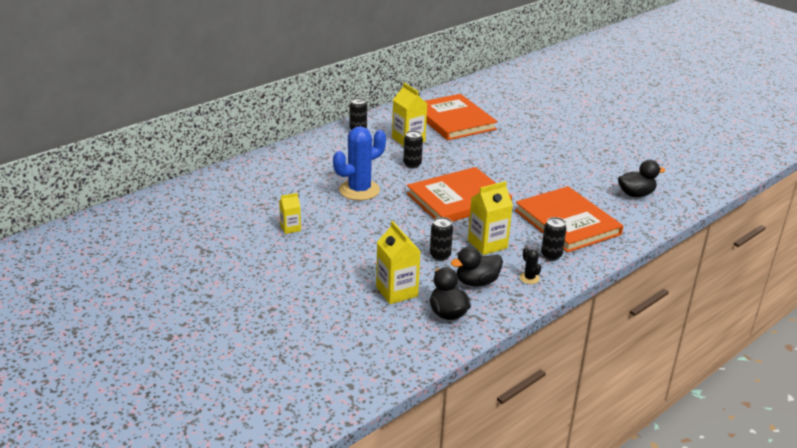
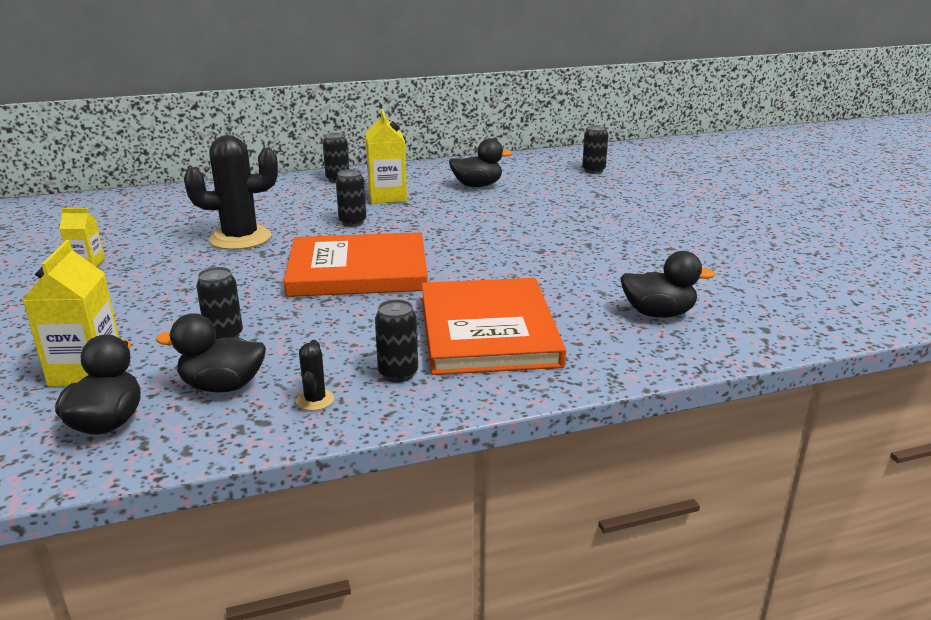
camera: 25 degrees right, 5 degrees down
blue cactus [333,126,386,201] -> black cactus [184,135,278,250]
orange book [425,94,498,140] -> black duck [449,138,512,187]
yellow carton [468,181,513,255] -> none
none -> black can [582,125,609,174]

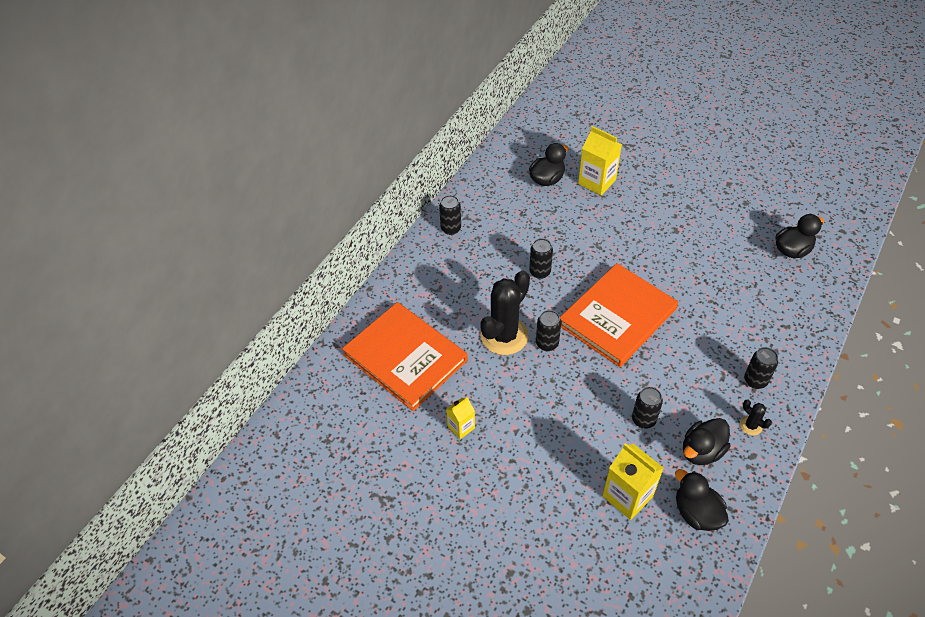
camera: 40 degrees left, 25 degrees up
yellow carton [365,109,407,204] -> yellow carton moved to [578,126,622,195]
orange book [422,278,566,375] -> orange book moved to [342,302,468,411]
black can [582,125,609,174] -> black can moved to [536,310,561,351]

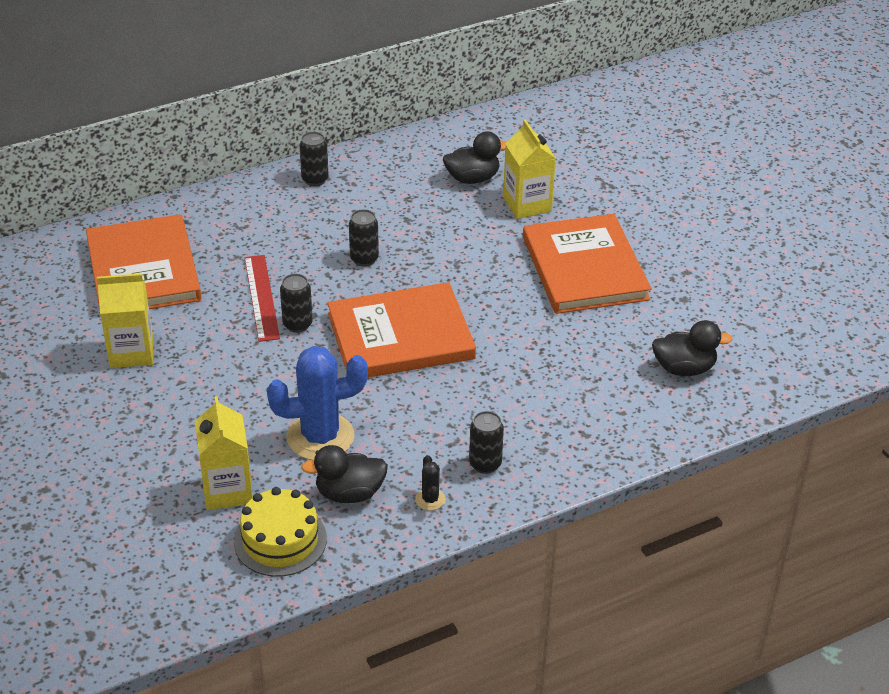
camera: 30 degrees right, 10 degrees down
yellow carton [446,397,475,439] -> yellow carton [97,273,153,368], size x1.72
black cactus [480,271,530,355] -> red ruler [244,255,280,342]
black can [632,387,663,429] -> blue cactus [267,346,368,460]
black duck [675,469,729,531] -> yellow cake [234,487,327,577]
none -> orange book [523,214,652,314]

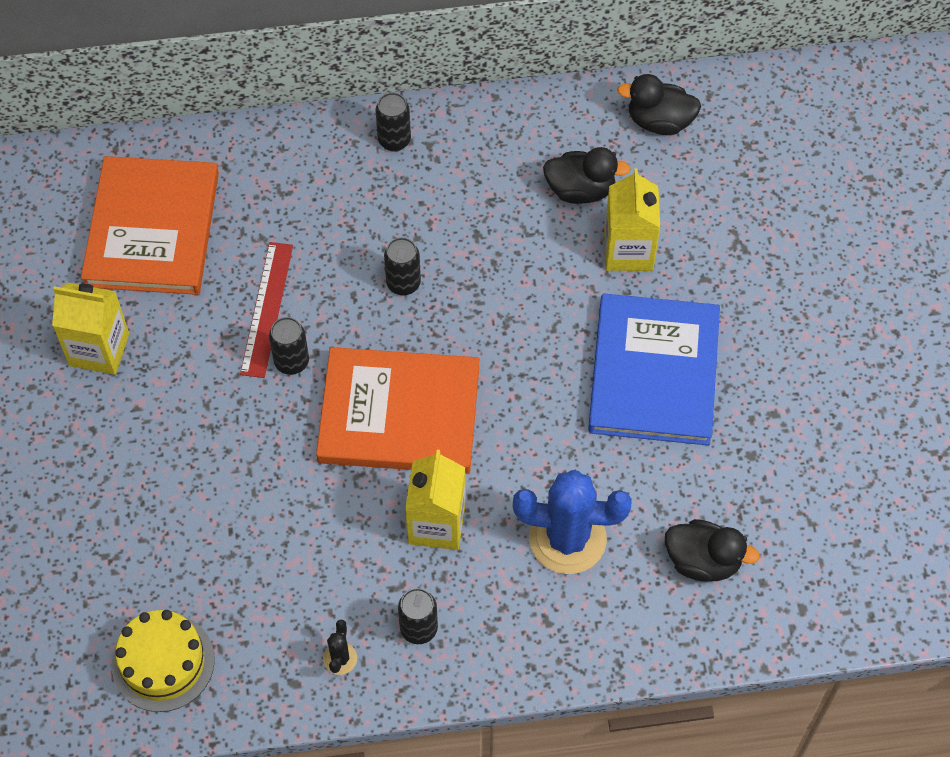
camera: 20 degrees right, 20 degrees up
yellow carton [195,396,253,510] -> yellow carton moved to [405,450,465,550]
blue cactus [267,346,368,460] -> blue cactus moved to [513,470,632,574]
black duck [301,445,388,503] -> black duck moved to [617,74,701,135]
orange book [523,214,652,314] -> blue book [588,293,720,445]

